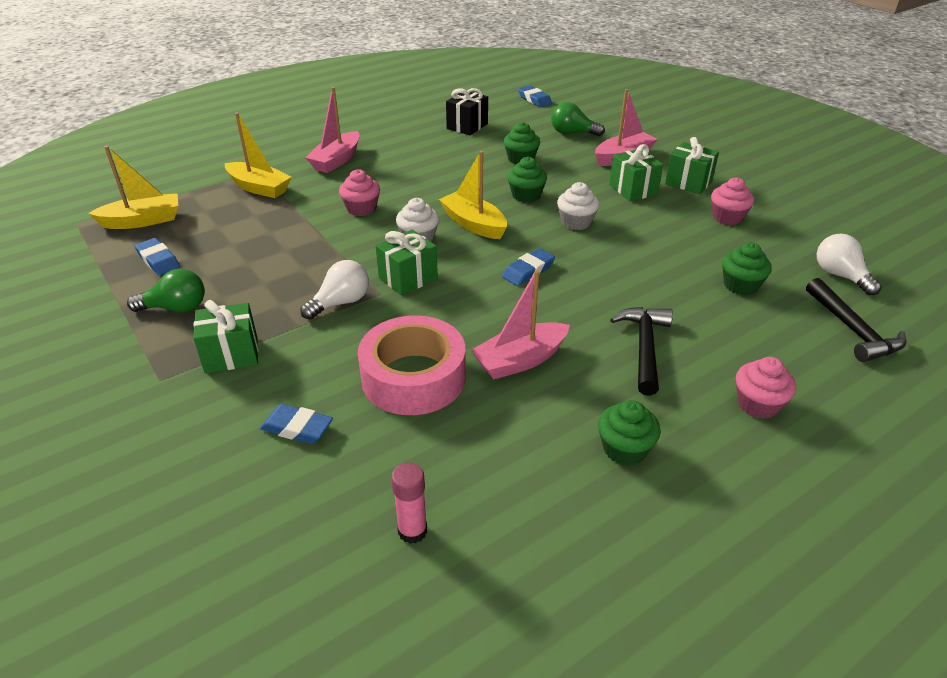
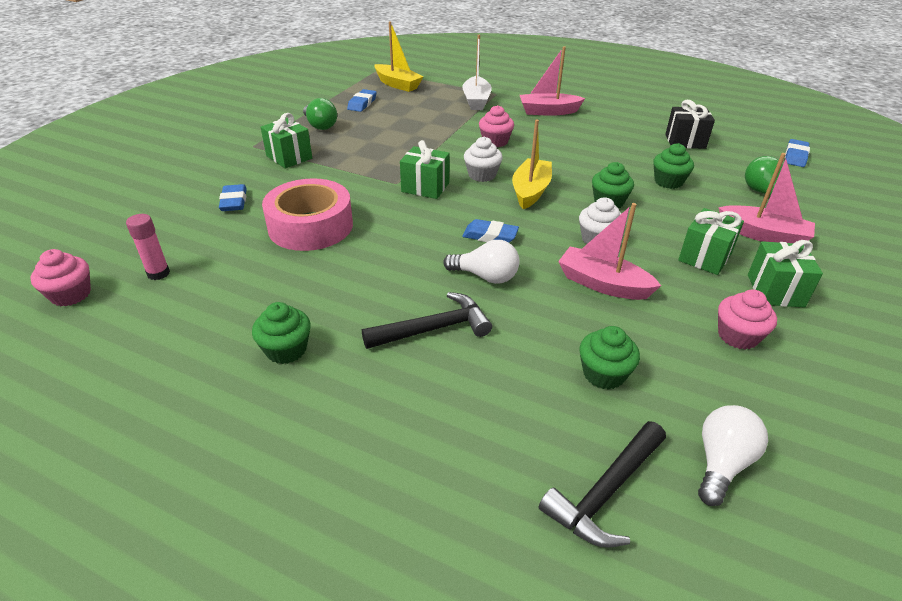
camera: 60 degrees right, 0 degrees up
yellow boat [225,112,292,198] -> white boat [462,35,492,110]
white light bulb [301,260,369,320] -> white light bulb moved to [443,240,520,284]
pink boat [471,270,570,379] -> pink boat moved to [558,203,661,300]
pink cupcake [736,357,796,419] -> pink cupcake moved to [30,249,91,306]

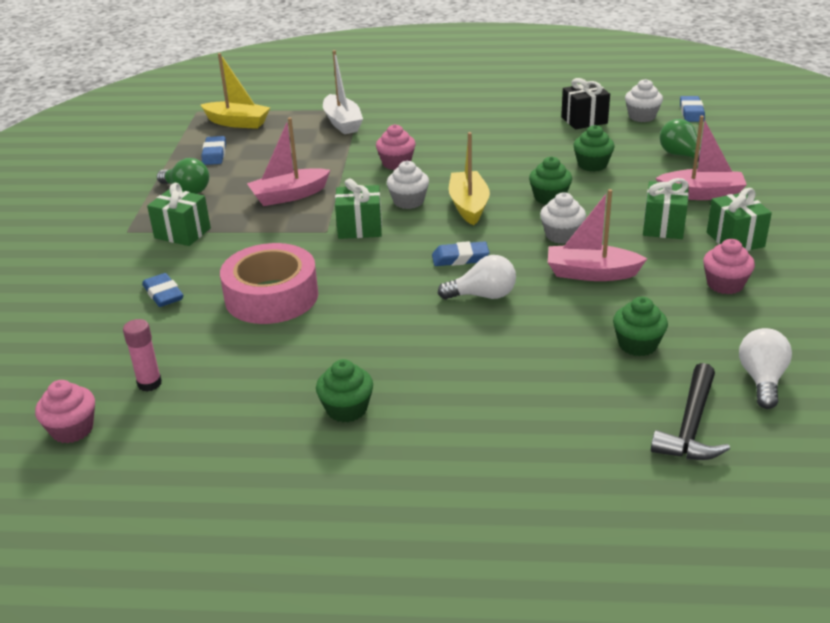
camera: 20 degrees left, 5 degrees down
black hammer [362,292,492,349] -> none
pink boat [520,46,585,116] -> pink boat moved to [247,117,330,206]
none -> white cupcake [625,79,663,122]

